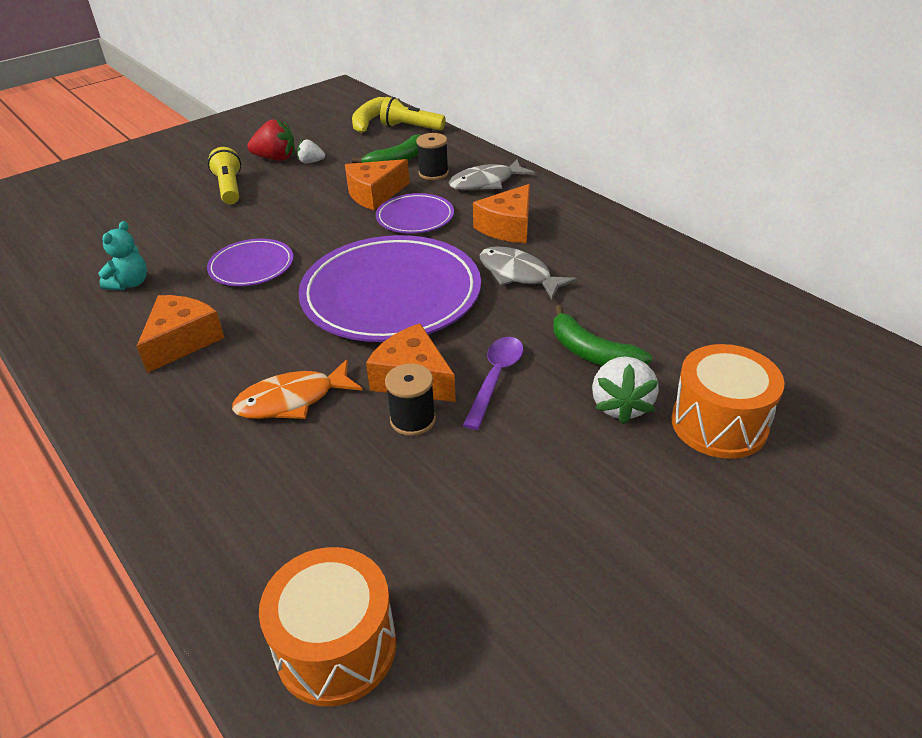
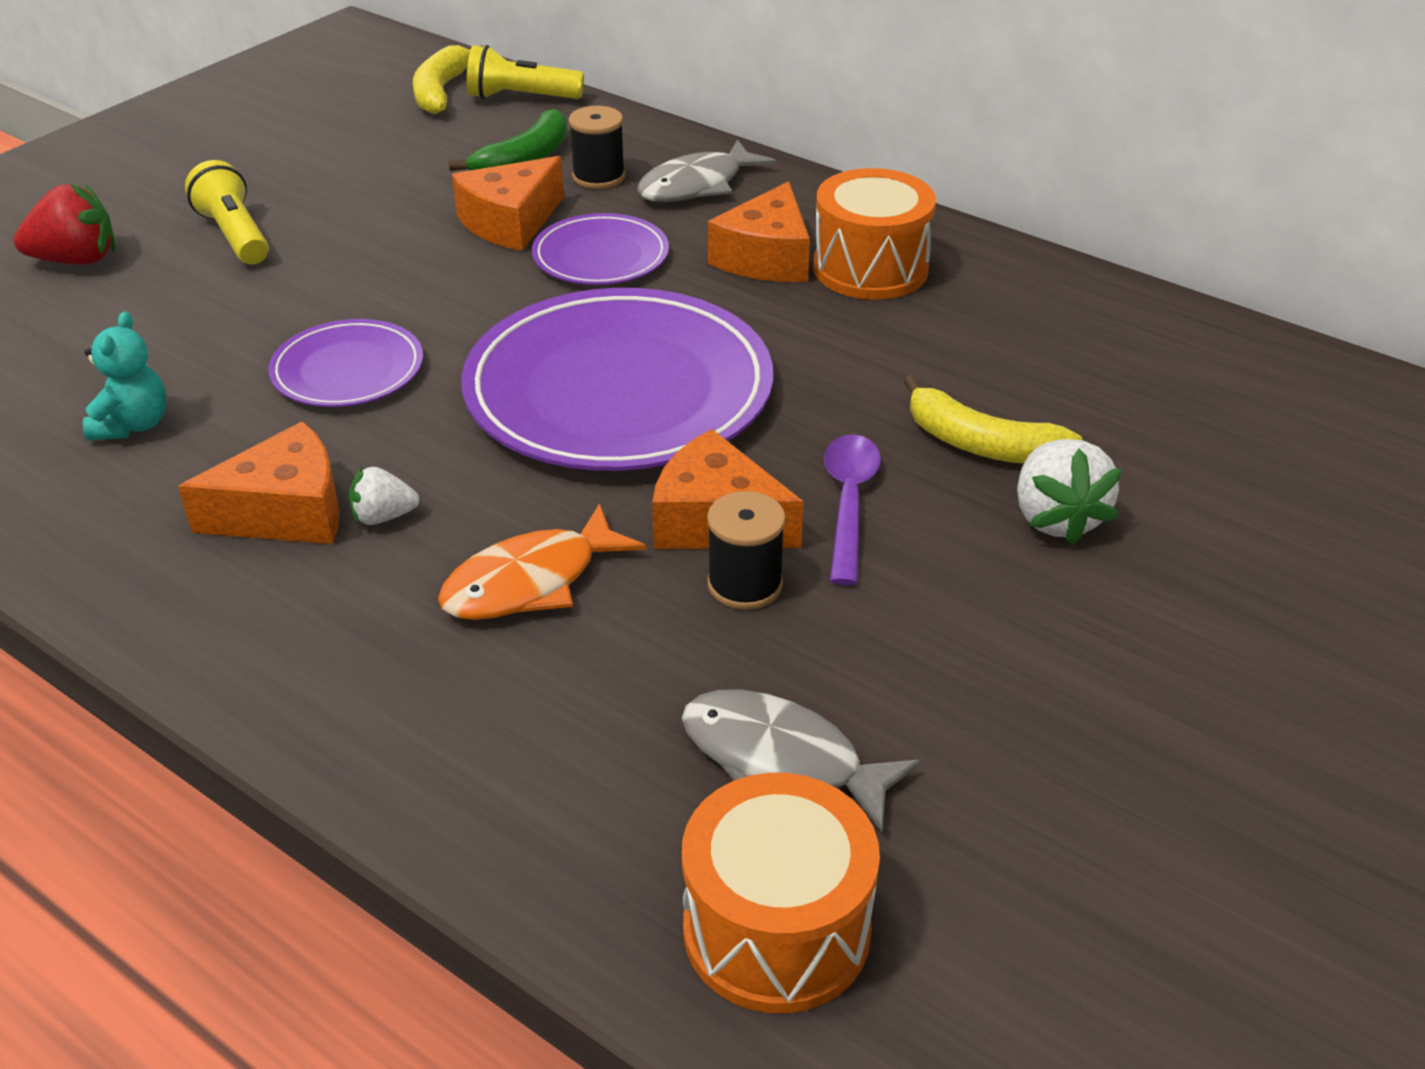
camera: 15 degrees left, 0 degrees up
orange cheese [137,295,225,373] -> orange cheese turned 60 degrees clockwise [178,421,339,544]
red strawberry [247,119,295,161] -> red strawberry moved to [14,184,115,265]
white strawberry [297,139,325,163] -> white strawberry moved to [349,467,419,525]
grey fish [480,246,577,300] -> grey fish moved to [682,689,921,832]
green banana [553,305,652,366] -> yellow banana [903,375,1082,464]
orange drum [671,344,785,459] -> orange drum moved to [813,168,936,300]

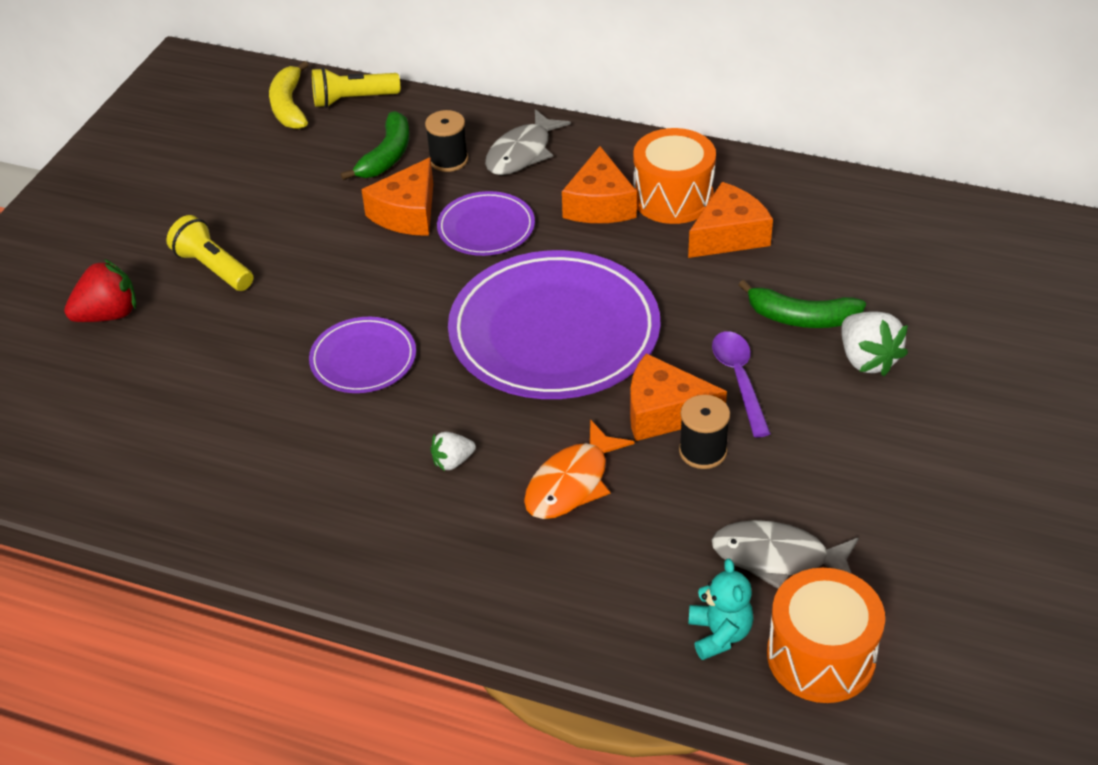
camera: 15 degrees left, 5 degrees up
turquoise teddy bear [83,311,167,440] -> turquoise teddy bear moved to [689,559,753,660]
orange cheese [178,421,339,544] -> orange cheese moved to [688,182,773,258]
yellow banana [903,375,1082,464] -> green banana [739,280,866,328]

